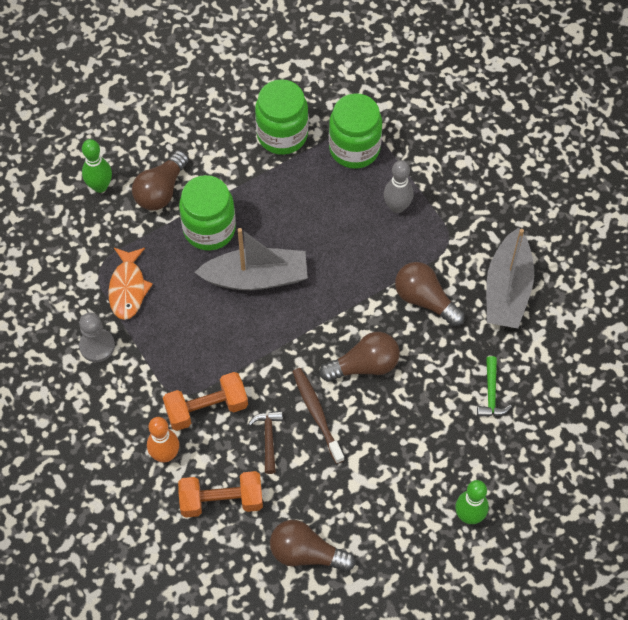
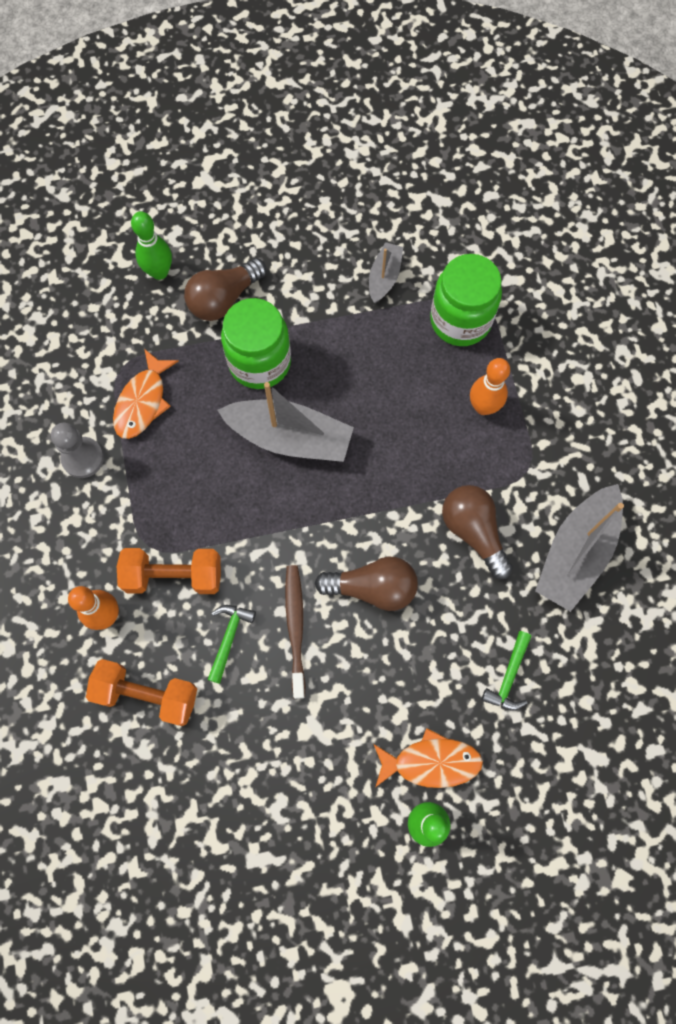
camera: 20 degrees right, 10 degrees up
brown hammer [248,411,283,474] -> green hammer [207,605,256,684]
green jar [255,79,308,155] -> grey boat [369,242,403,303]
brown light bulb [270,520,355,572] -> none
grey bowling pin [384,160,413,213] -> orange bowling pin [470,358,510,415]
none -> orange fish [374,728,483,788]

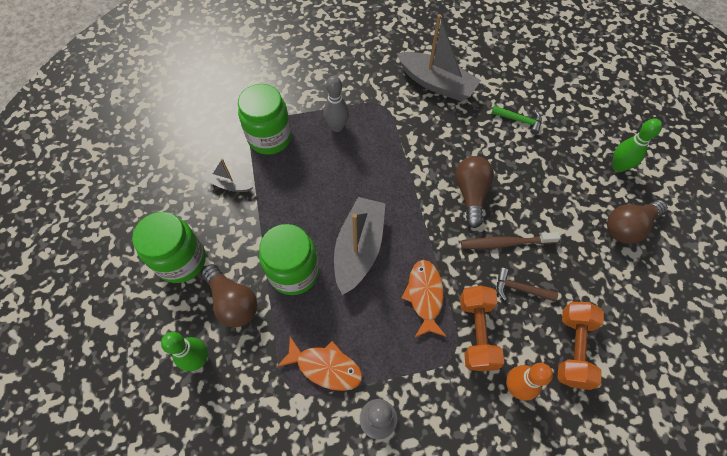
camera: 90 degrees left, 10 degrees down
green hammer [207,605,256,684] -> brown hammer [497,268,558,302]
orange fish [374,728,483,788] -> orange fish moved to [402,260,446,338]
brown light bulb [442,485,513,579] -> brown light bulb moved to [607,200,668,244]
orange bowling pin [470,358,510,415] -> grey bowling pin [323,76,349,132]
none -> green jar [132,212,206,283]

